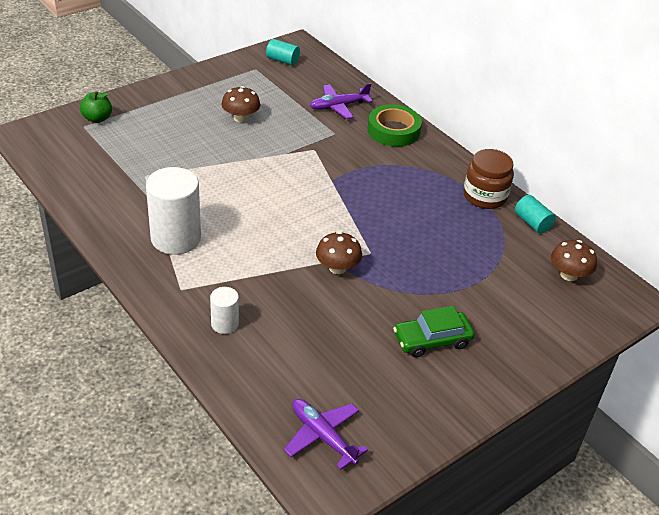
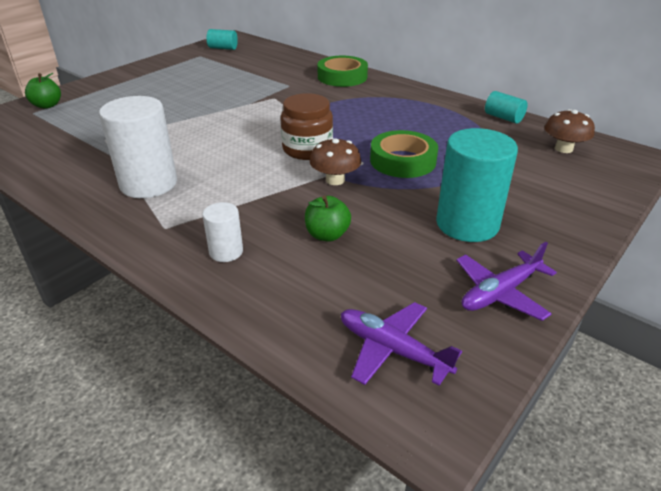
camera: 10 degrees left, 5 degrees down
brown mushroom [221,86,260,122] -> none
purple plane [310,83,373,119] -> purple plane moved to [456,242,557,321]
green car [393,306,475,358] -> turquoise cylinder [436,128,518,242]
brown jar [463,149,514,209] -> brown jar moved to [281,93,333,160]
none -> green apple [305,195,351,242]
none -> green tape [370,130,438,178]

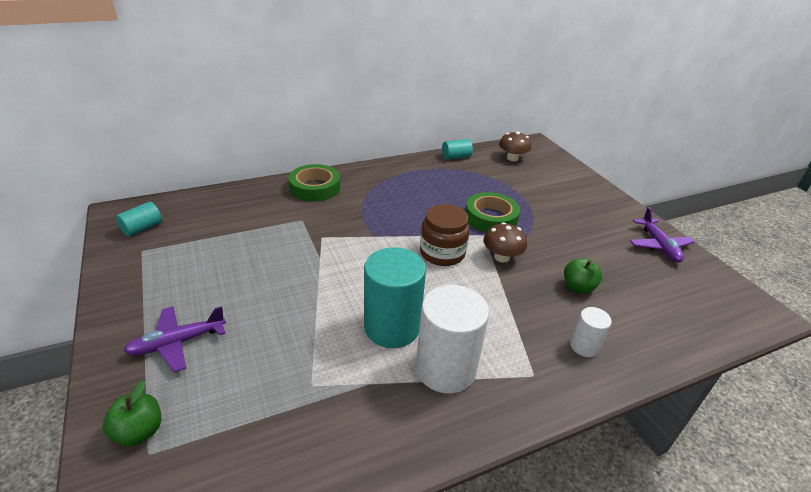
camera: 65 degrees left, 0 degrees up
purple plane [341,302,462,386] -> purple plane moved to [123,306,226,372]
turquoise cylinder [436,128,518,242] -> turquoise cylinder moved to [364,247,426,348]

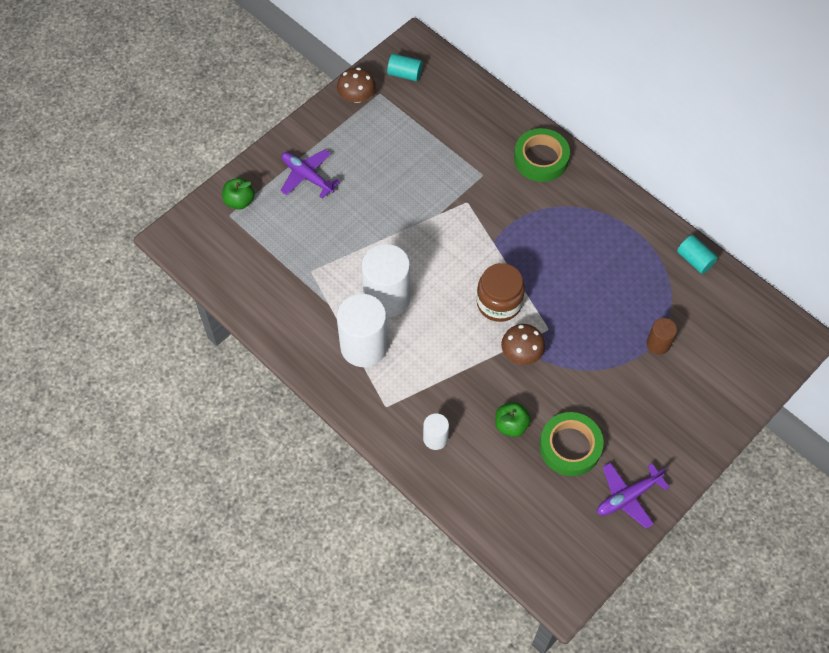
camera: 70 degrees right, 25 degrees up
turquoise cylinder [364,247,426,348] -> white cylinder [361,244,410,318]
green tape [465,192,520,232] -> green tape moved to [539,412,604,476]
brown mushroom [499,131,531,161] -> brown mushroom moved to [337,67,376,103]
none -> brown cylinder [647,318,677,355]

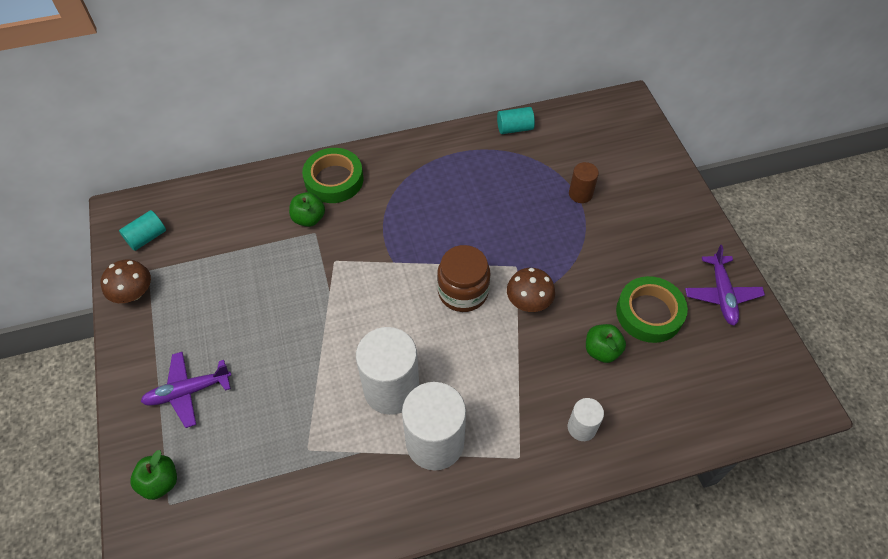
camera: 60 degrees left, 5 degrees down
none -> green apple [289,192,325,227]

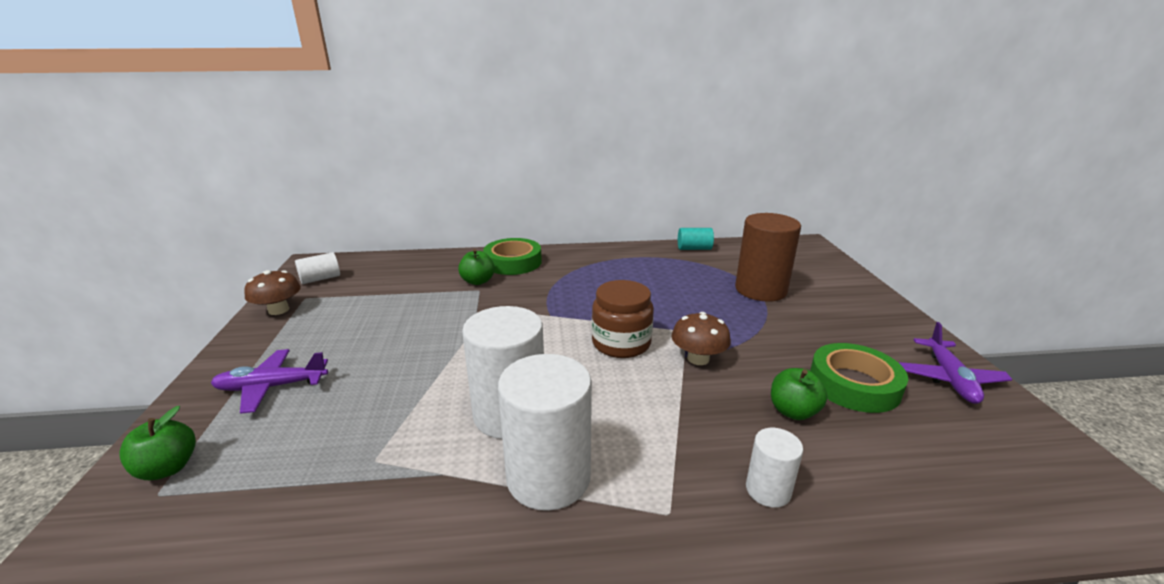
camera: 10 degrees right, 30 degrees down
turquoise cylinder [119,210,166,251] -> white cylinder [295,252,340,284]
brown cylinder [569,162,599,203] -> brown cylinder [735,213,801,302], size x1.97

